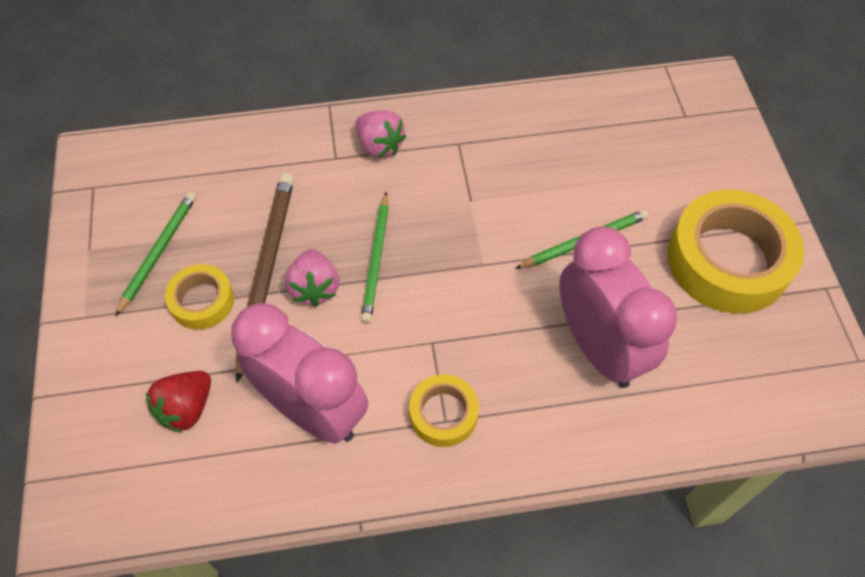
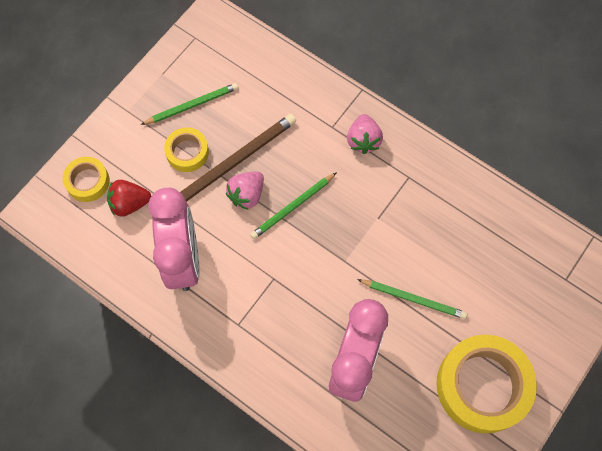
camera: 45 degrees right, 10 degrees up
yellow tape [409,374,479,447] -> yellow tape moved to [63,157,110,202]

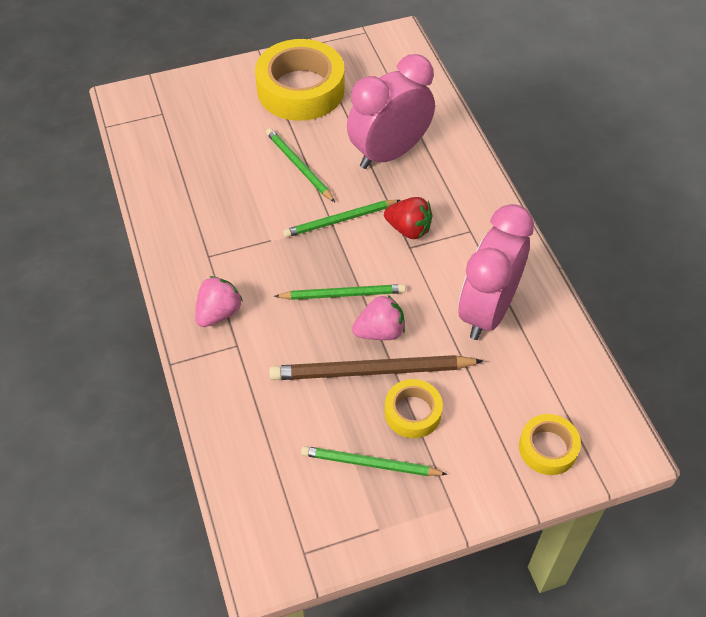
camera: 145 degrees left, 15 degrees down
red strawberry [107,180,151,217] -> red strawberry moved to [384,197,433,239]
none -> green pencil [283,200,400,237]

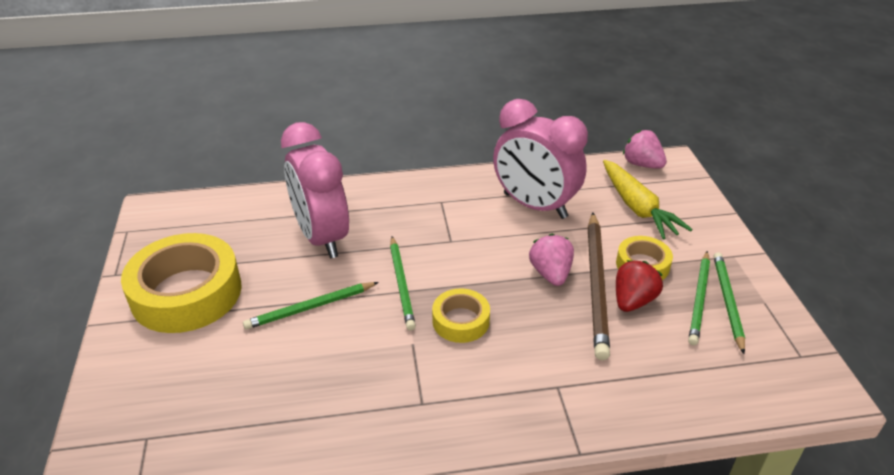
camera: 80 degrees left, 15 degrees down
pink strawberry [195,276,243,327] -> pink strawberry moved to [623,130,667,169]
green pencil [274,284,406,300] -> green pencil moved to [714,252,745,354]
red strawberry [384,197,433,239] -> red strawberry moved to [616,260,663,312]
yellow tape [519,414,581,475] -> yellow tape moved to [432,288,490,343]
none -> yellow carrot [603,160,692,240]

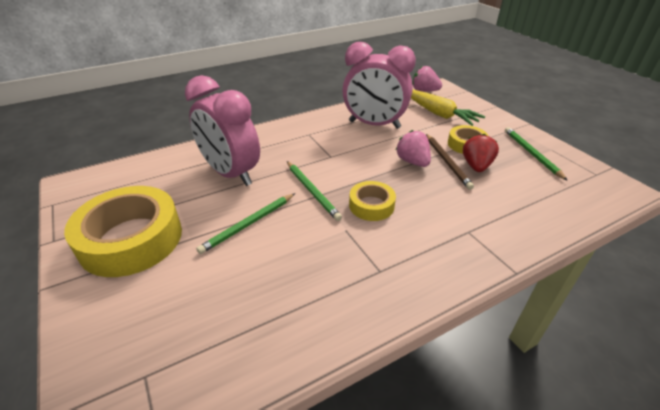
camera: 20 degrees left, 0 degrees up
brown pencil [588,213,610,360] -> brown pencil [426,134,474,190], size x0.65
green pencil [688,251,710,345] -> none

